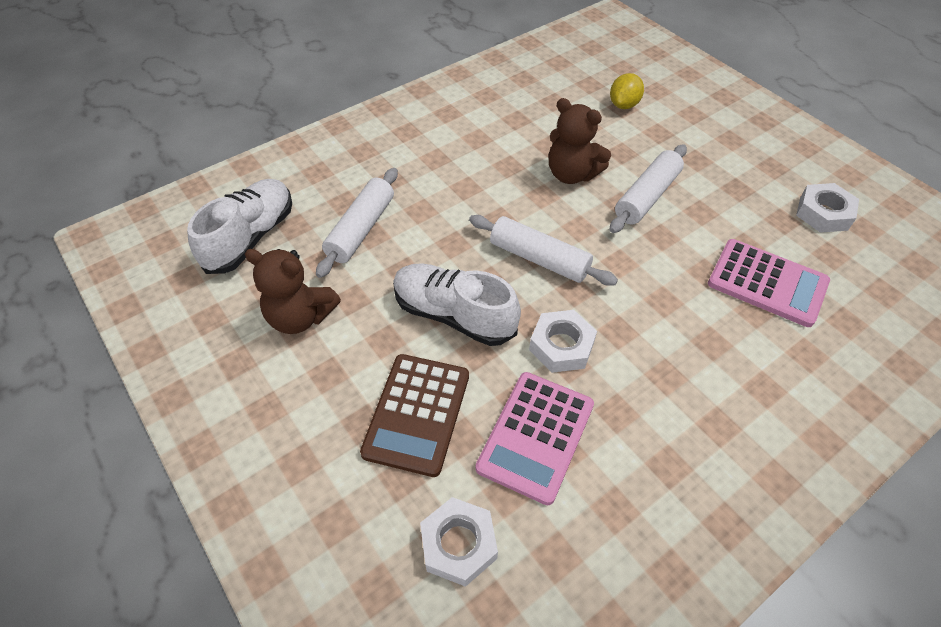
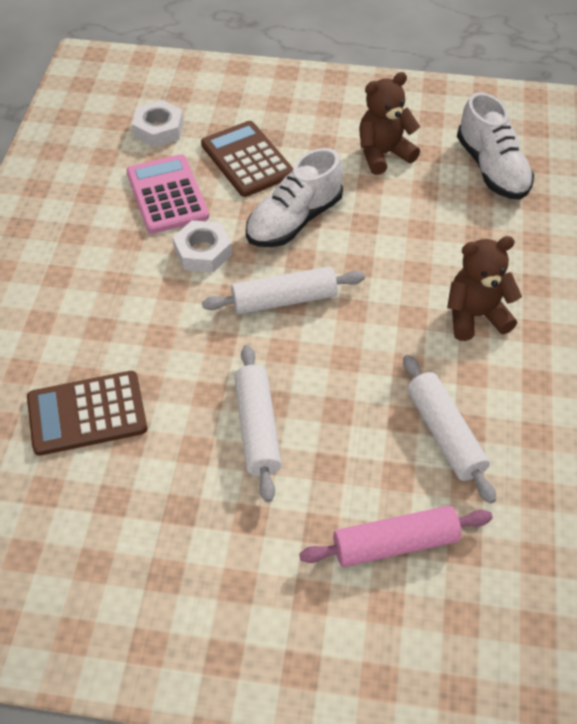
camera: 135 degrees right, 0 degrees up
white rolling pin [316,168,398,278] -> white rolling pin moved to [403,355,496,504]
white shoe [393,264,521,346] -> white shoe turned 150 degrees clockwise [246,148,343,247]
brown teddy bear [549,98,611,184] -> brown teddy bear moved to [447,236,522,341]
yellow lemon [610,73,644,109] -> pink rolling pin [299,506,493,567]
pink calculator [708,239,830,327] -> brown calculator [27,371,147,456]
white nut [796,183,859,233] -> none

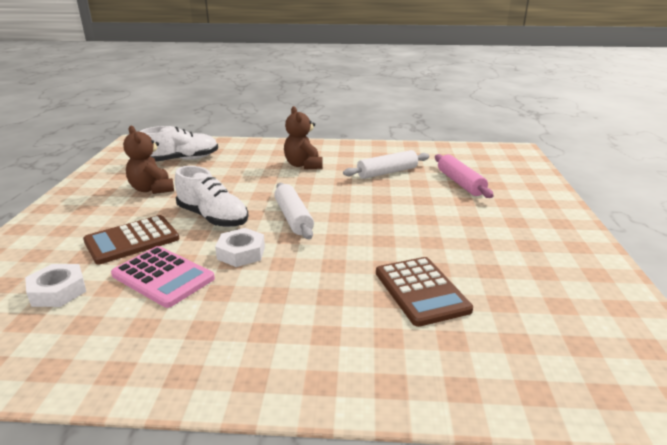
camera: 95 degrees left, 25 degrees down
pink calculator [126,154,209,234] -> pink calculator turned 120 degrees counterclockwise [111,246,215,308]
white rolling pin [234,345,281,502] -> none

